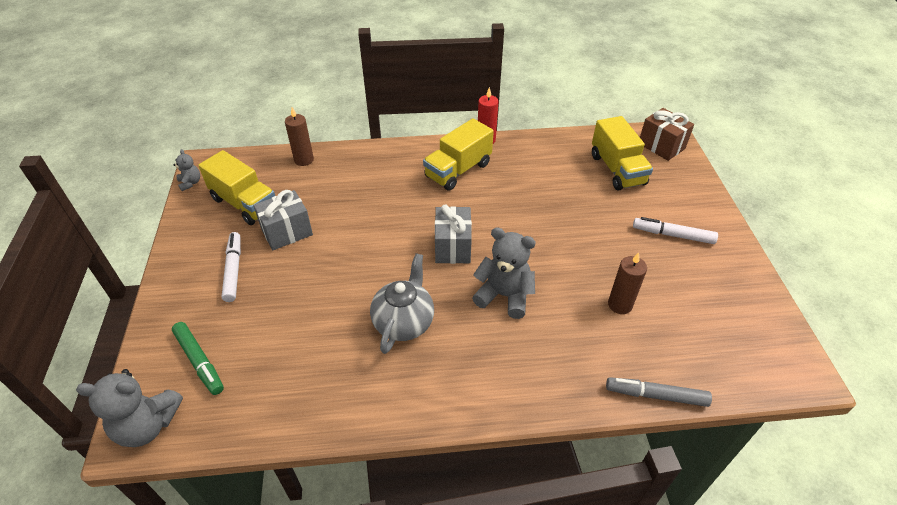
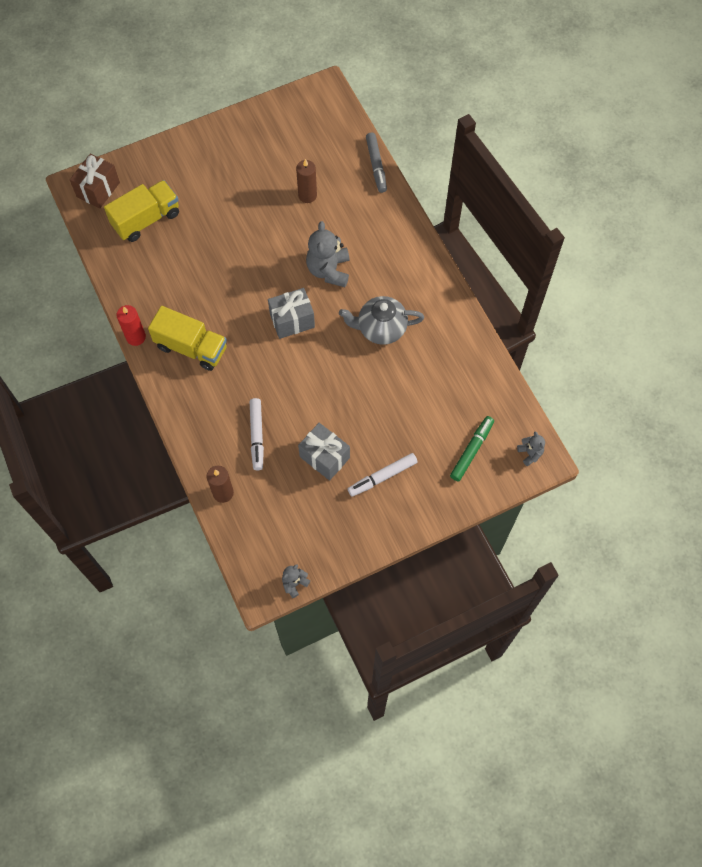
camera: 110 degrees left, 20 degrees up
grey teddy bear [76,369,183,447] -> grey teddy bear [517,431,545,466], size x0.52
yellow truck [198,150,275,225] -> none
white marker [633,217,718,244] -> white marker moved to [250,398,264,470]

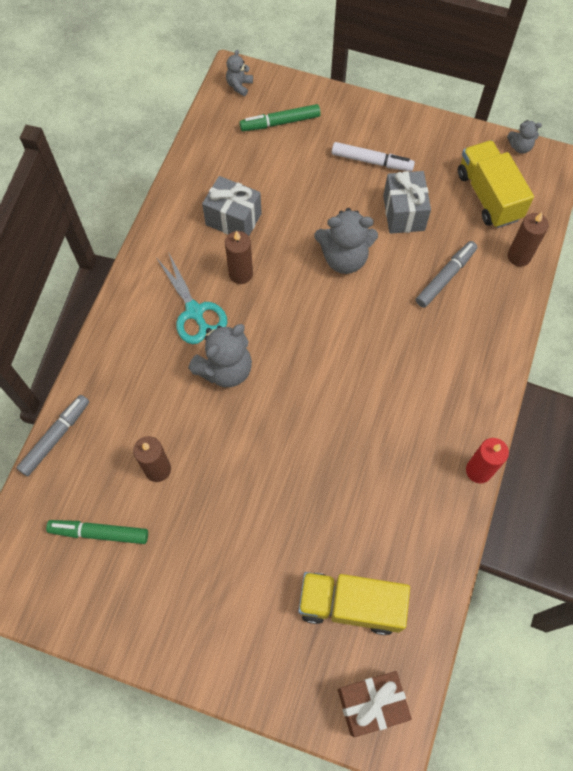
camera: 135 degrees left, 0 degrees up
yellow truck [148,306,227,371] -> yellow truck moved to [458,140,534,228]
white marker [250,398,264,470] -> grey marker [416,241,477,308]
grey gift [268,288,315,339] -> grey gift moved to [202,176,262,236]
grey teapot [339,296,424,345] -> brown candle [225,231,253,284]
none -> green marker [46,520,148,544]
none -> turquoise scissors [157,252,227,344]
none -> grey teddy bear [315,208,378,274]

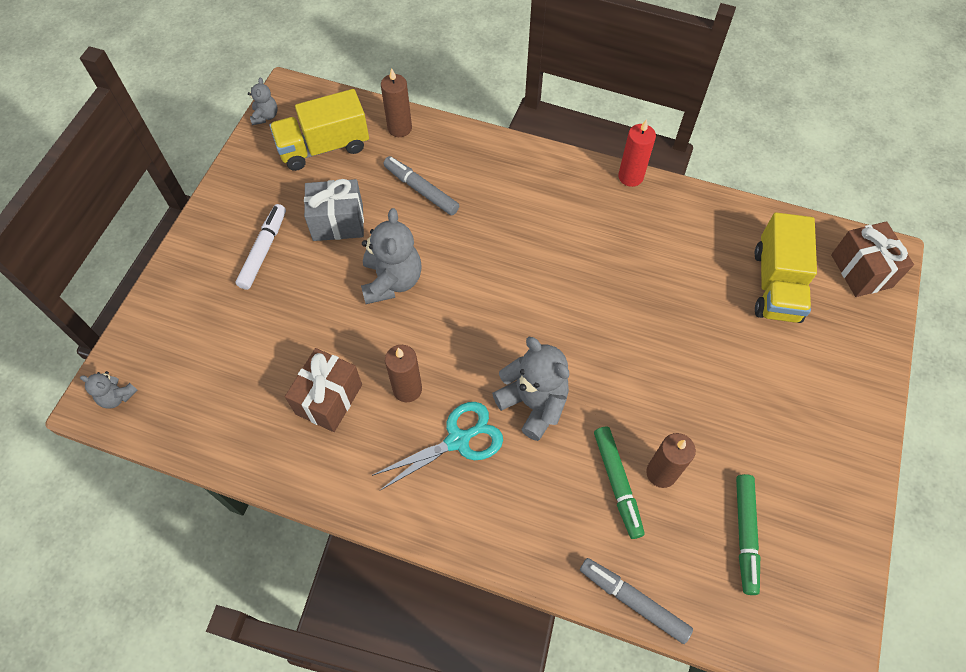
camera: 90 degrees left, 5 degrees down
grey gift [202,176,262,236] -> brown gift [285,348,362,432]
green marker [240,104,321,131] -> green marker moved to [594,427,645,539]

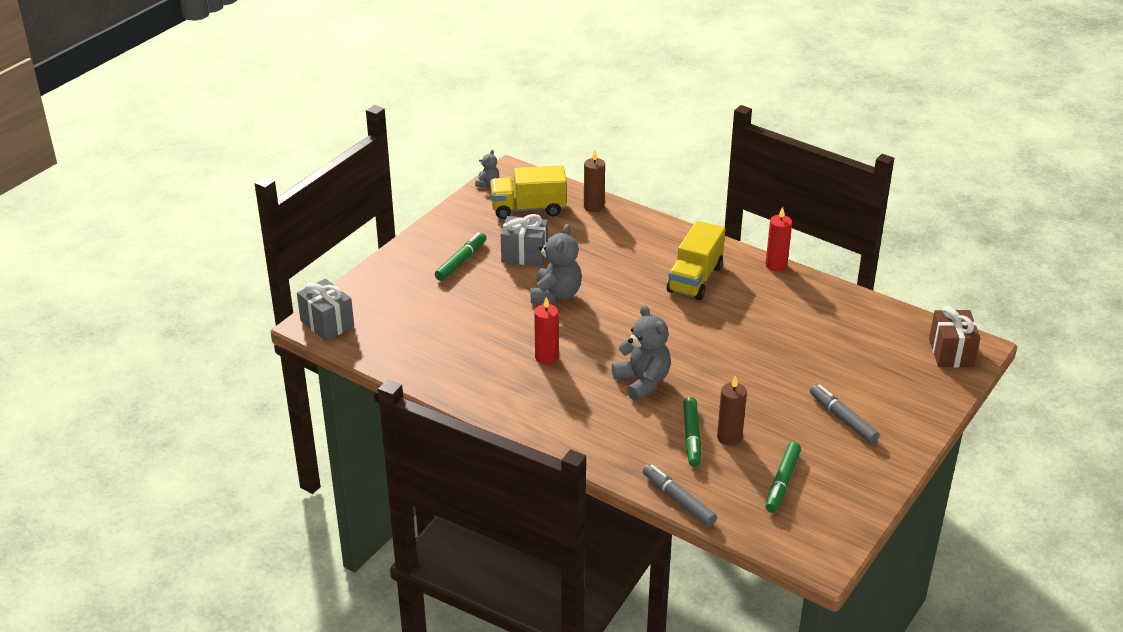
camera: 15 degrees right, 25 degrees down
grey teddy bear [80,371,137,409] -> grey gift [297,279,354,341]
white marker [235,204,286,290] -> green marker [435,232,486,281]
brown gift [285,348,362,432] -> none
turquoise scissors [372,402,503,490] -> none
grey marker [383,156,459,215] -> grey marker moved to [810,384,880,443]
brown candle [385,345,422,402] -> red candle [534,297,559,364]
yellow truck [754,212,817,323] -> yellow truck moved to [667,221,725,300]

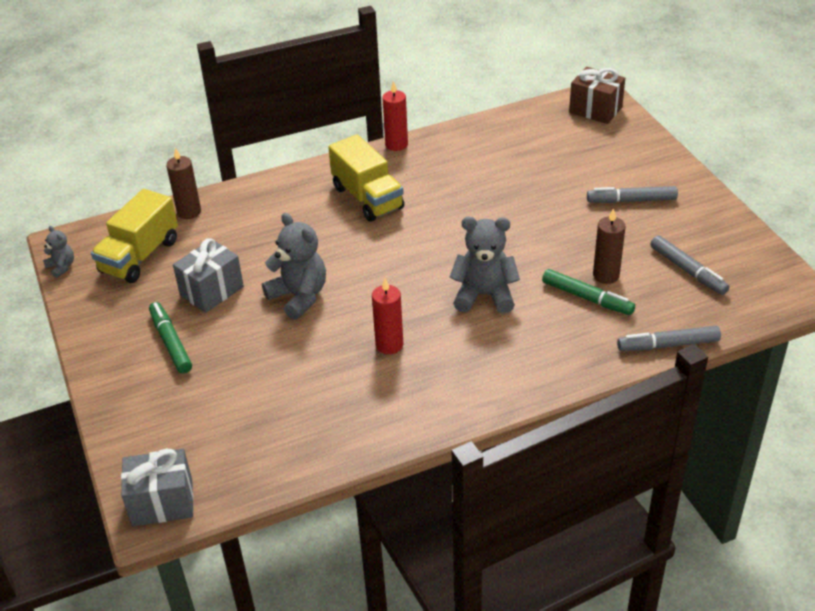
camera: 55 degrees left, 5 degrees up
green marker [766,442,801,513] -> grey marker [650,235,730,295]

